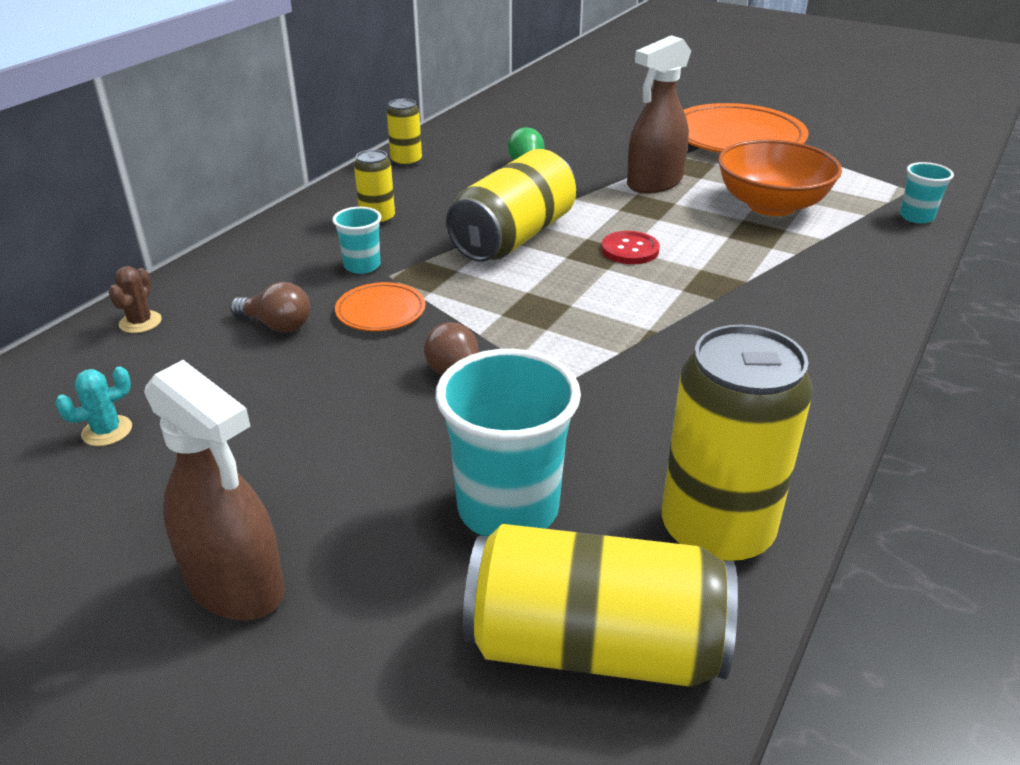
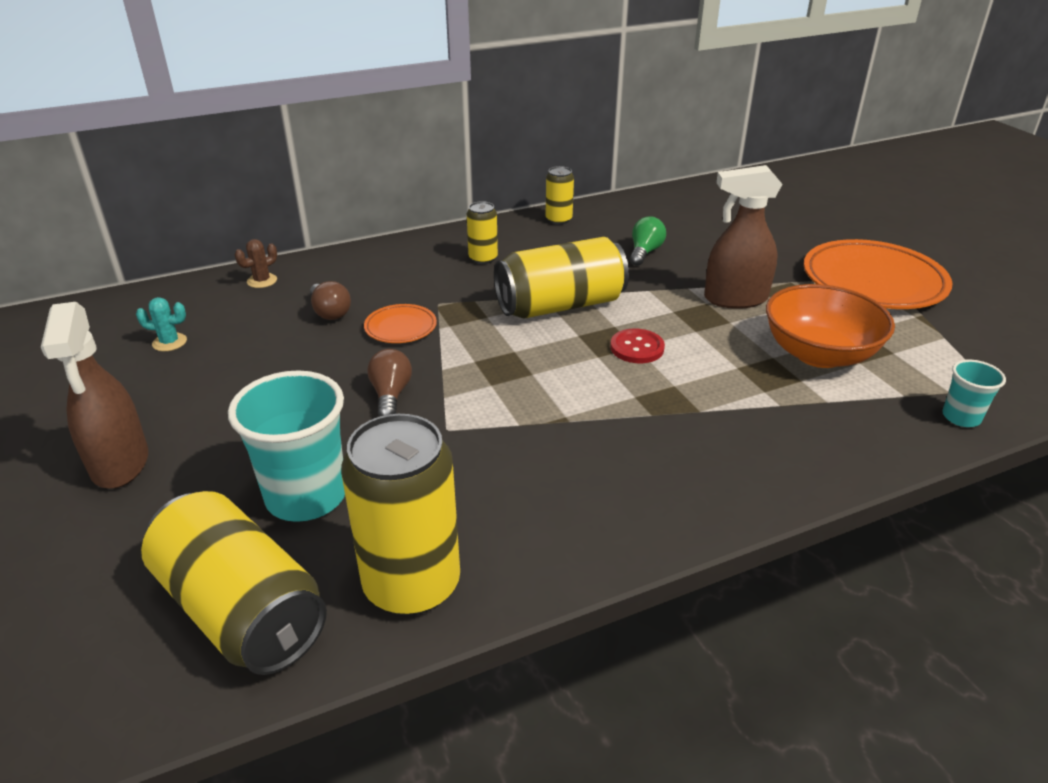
camera: 35 degrees right, 0 degrees up
turquoise cup [332,207,382,274] -> none

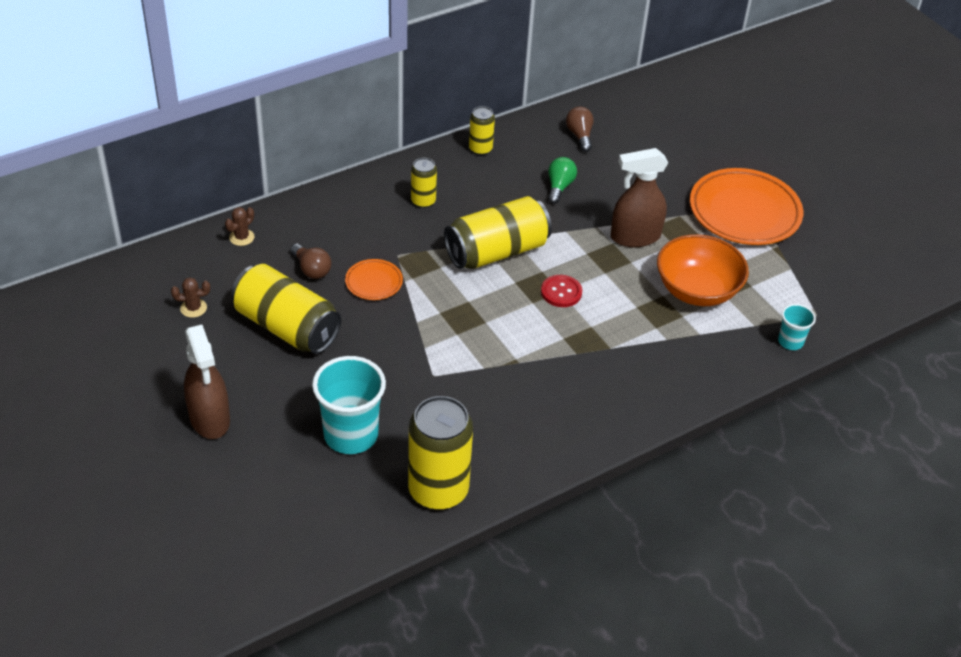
camera: 10 degrees left, 10 degrees up
turquoise cactus [136,297,187,351] -> brown cactus [171,277,210,318]
yellow can [141,491,327,675] -> yellow can moved to [231,264,341,354]
brown light bulb [367,349,412,417] -> brown light bulb moved to [566,107,594,152]

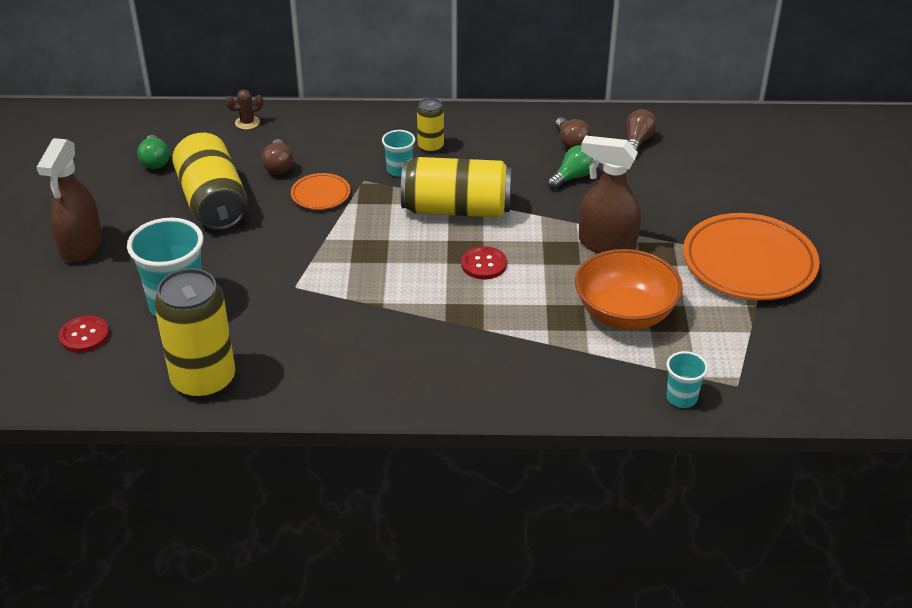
camera: 35 degrees right, 5 degrees down
brown cactus [171,277,210,318] -> green light bulb [137,135,170,169]
yellow can [469,106,495,155] -> none
none -> red button [59,315,109,353]
none -> turquoise cup [382,130,415,177]
none -> brown light bulb [555,117,591,149]

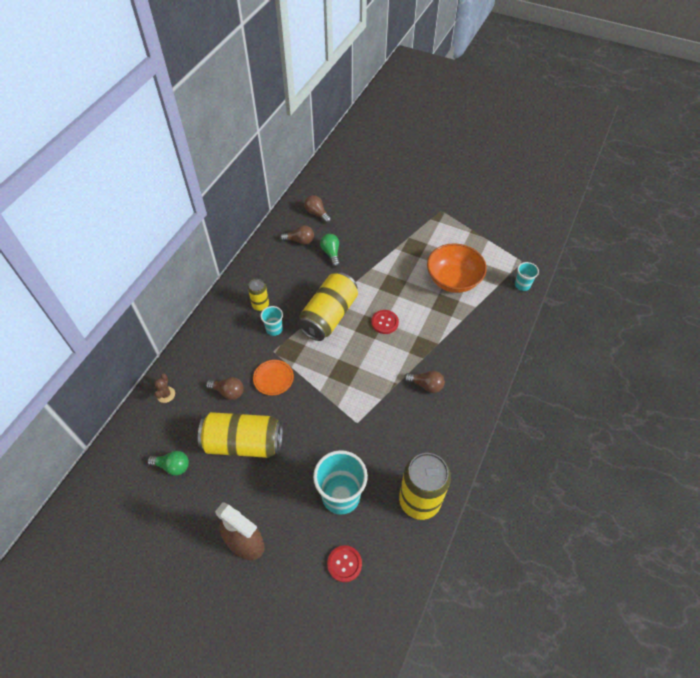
camera: 65 degrees left, 15 degrees up
brown spray bottle [579,136,641,253] -> none
orange plate [683,213,820,300] -> none
none -> brown light bulb [404,371,445,393]

